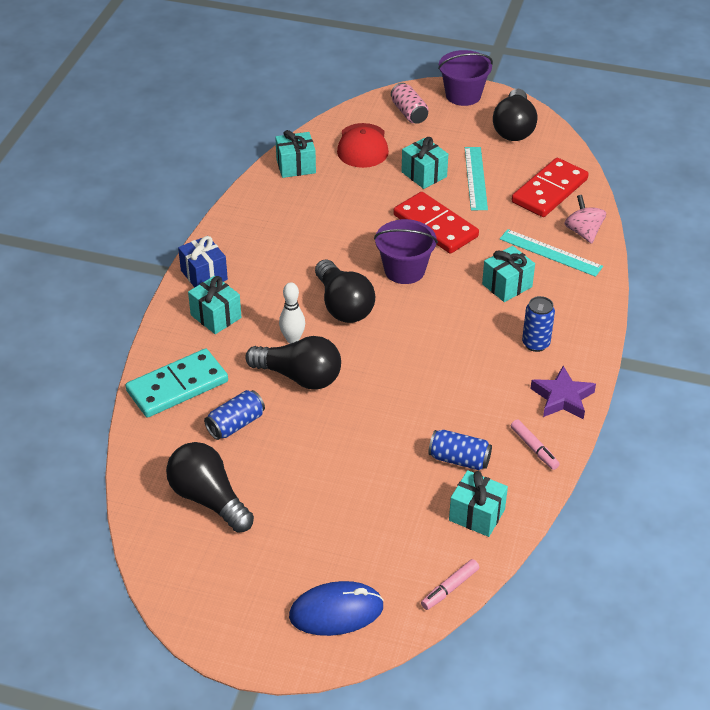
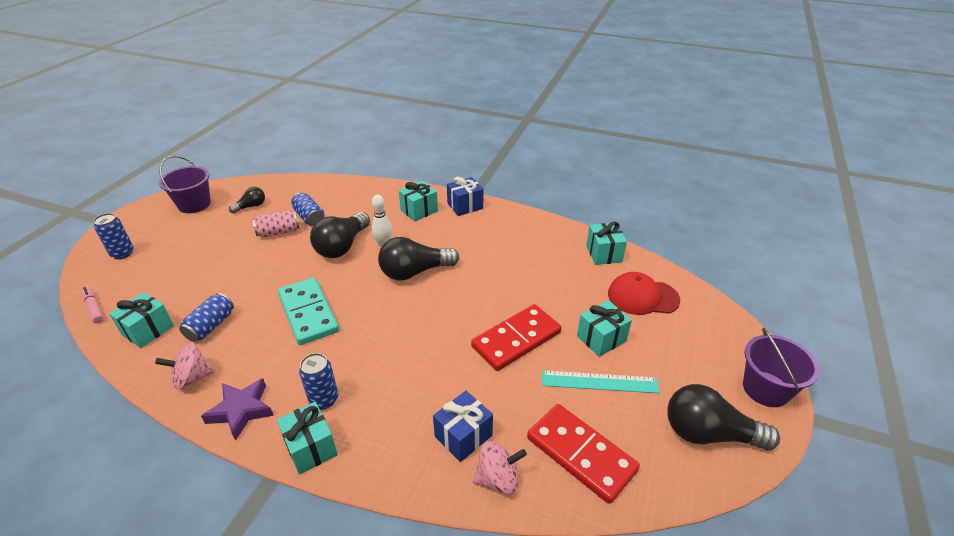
camera: 95 degrees right, 5 degrees down
turquoise domino [125,349,228,418] -> turquoise domino moved to [278,278,339,345]
black light bulb [166,442,254,533] -> black light bulb [229,187,265,214], size x0.53
blue mouse [289,581,384,636] -> blue can [93,213,134,259]
purple bucket [374,219,438,284] -> purple bucket moved to [159,155,211,213]
pink can [391,83,429,124] -> pink can moved to [253,210,300,238]
turquoise gift [482,246,535,302] -> turquoise gift moved to [277,402,338,475]
turquoise ruler [500,229,603,277] -> blue gift [433,391,493,462]
pink marker [511,419,560,470] -> pink spinning top [155,343,215,390]

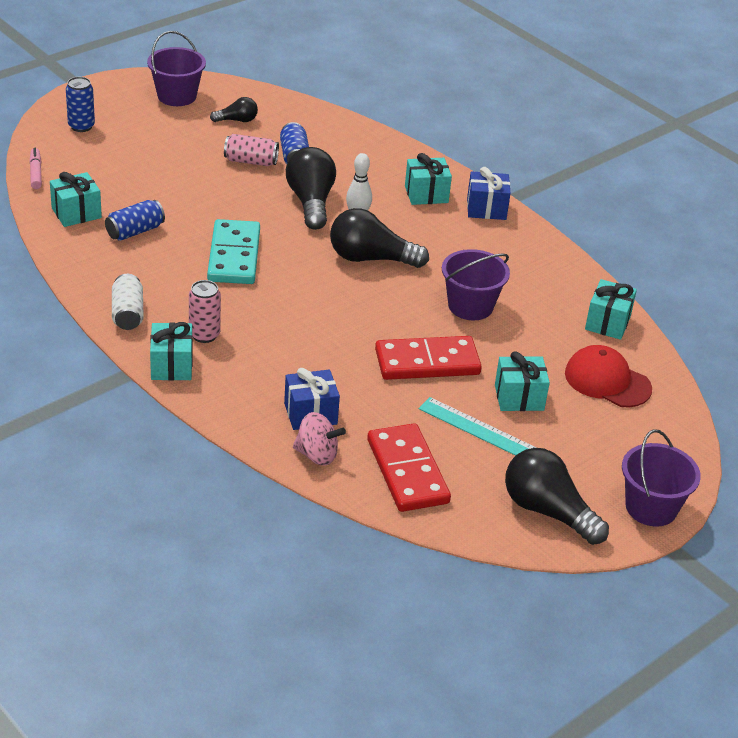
camera: 25 degrees right, 0 degrees up
pink spinning top [155,343,215,390] -> none
purple star [201,378,274,441] -> white can [112,274,144,330]
blue can [299,353,338,409] -> pink can [189,280,221,343]
black light bulb [310,212,370,258] -> black light bulb turned 120 degrees clockwise [286,147,336,230]
none -> purple bucket [442,249,510,320]

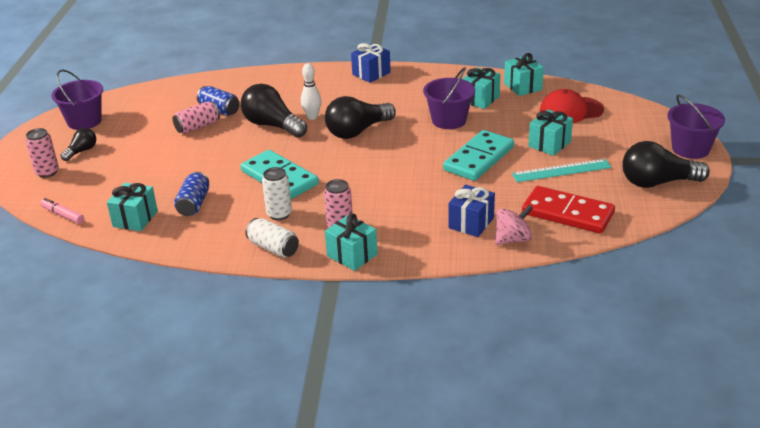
camera: 40 degrees left, 5 degrees down
blue can [66,77,95,132] -> pink can [26,128,59,178]
black light bulb [210,97,258,122] -> black light bulb moved to [61,128,96,161]
red domino [375,336,482,380] -> turquoise domino [443,130,514,181]
turquoise gift [405,153,452,205] -> turquoise gift moved to [463,68,500,109]
none -> white can [262,167,292,220]

